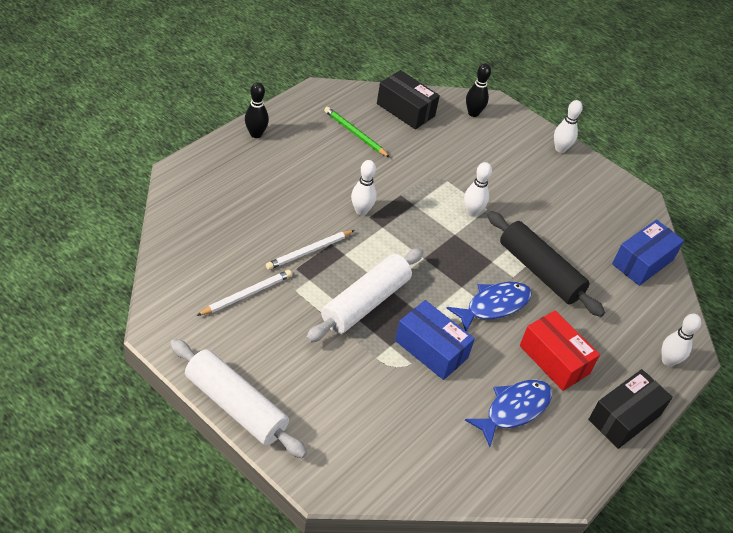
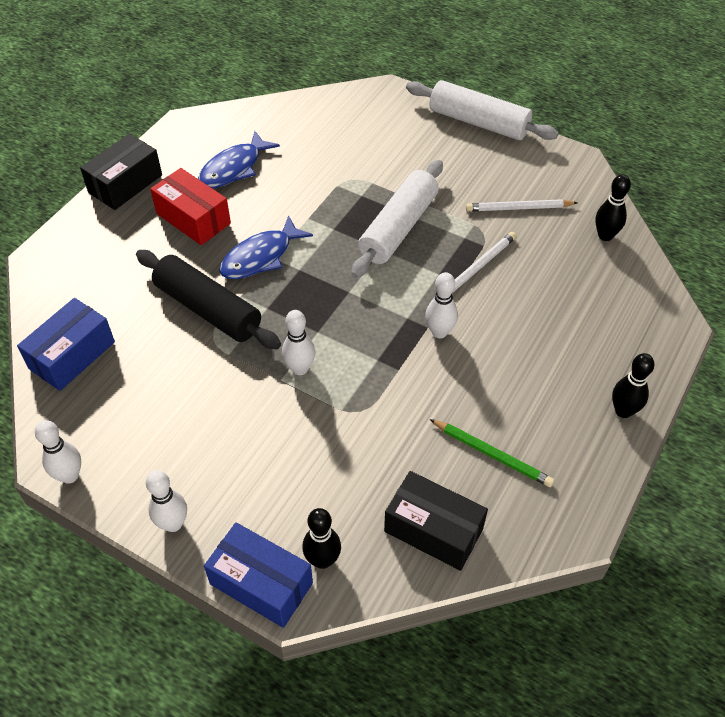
camera: 175 degrees right, 5 degrees up
white pencil [196,270,292,316] -> white pencil turned 45 degrees clockwise [466,199,578,211]
blue box [395,300,475,380] -> blue box moved to [204,522,313,628]
white bowling pin [662,314,701,367] -> white bowling pin moved to [35,420,81,484]
none -> black bowling pin [595,174,631,241]

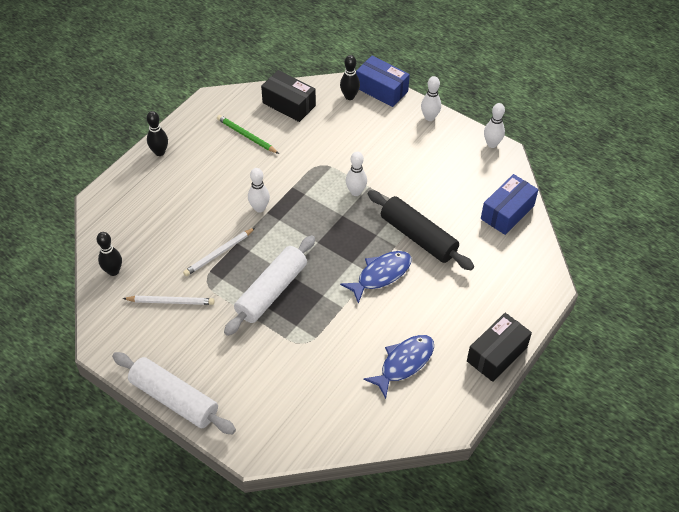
camera: 175 degrees left, 0 degrees up
red box [150,168,231,245] -> none

